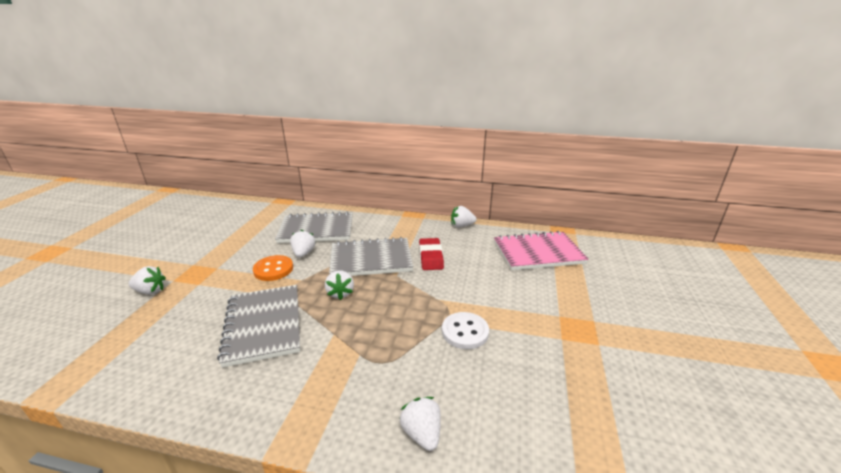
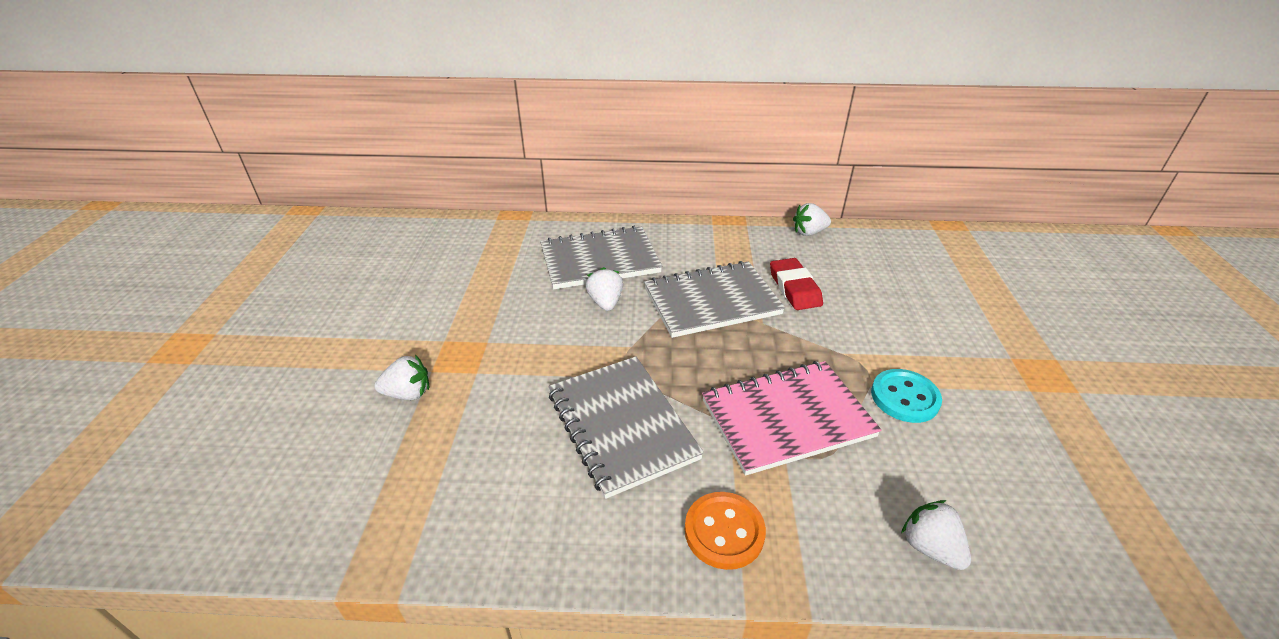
camera: 10 degrees left, 10 degrees up
orange button [253,255,293,281] -> orange button moved to [685,492,766,570]
white strawberry [325,270,354,300] -> none
white button [442,312,489,349] -> turquoise button [871,369,942,423]
pink notebook [494,231,589,270] -> pink notebook moved to [702,361,882,476]

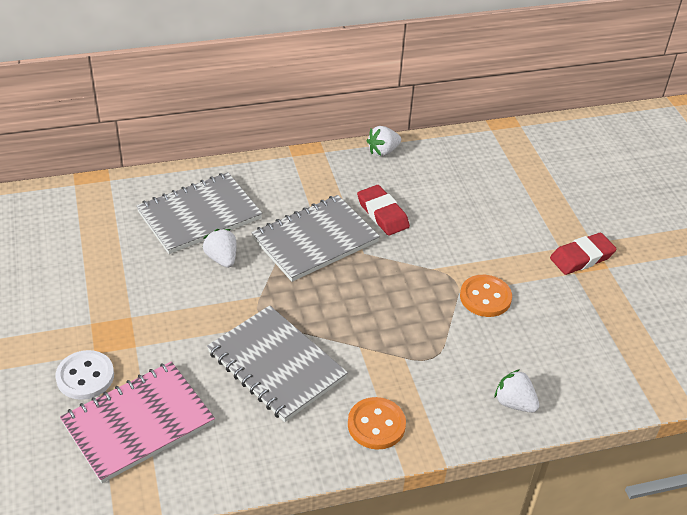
camera: 20 degrees left, 5 degrees up
white strawberry [374,355,429,400] -> white button [55,350,114,400]
pink notebook [702,361,882,476] -> pink notebook moved to [60,361,215,483]
turquoise button [871,369,942,423] -> orange button [460,275,512,317]
none -> red eraser [550,233,617,275]

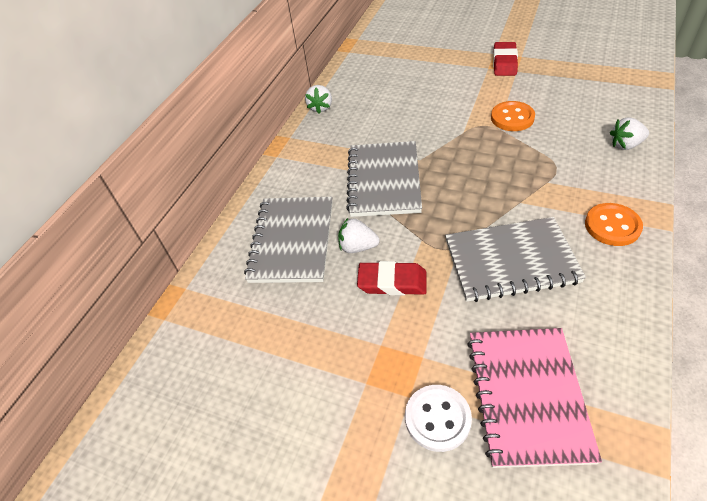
camera: 45 degrees left, 5 degrees up
red eraser [357,185,410,236] -> red eraser moved to [357,261,427,295]

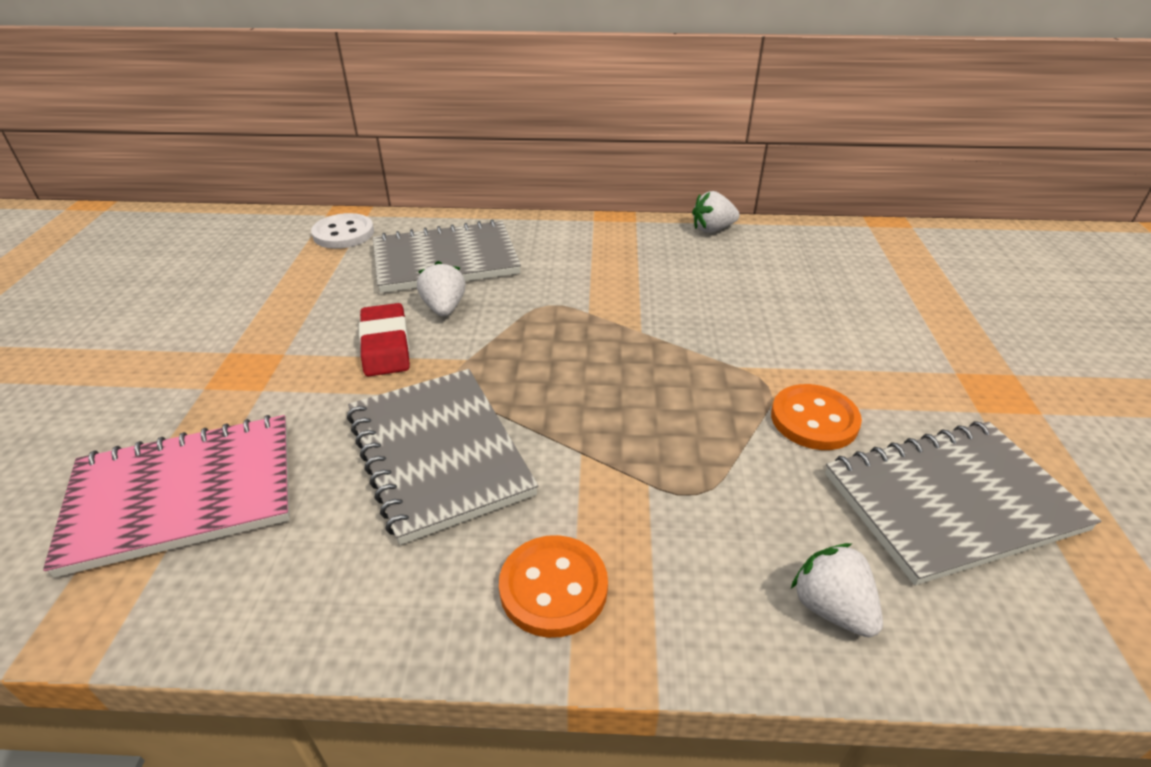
camera: 65 degrees right, 10 degrees down
grey notebook [346,141,422,217] -> grey notebook moved to [825,421,1101,585]
white button [405,385,472,452] -> white button moved to [311,213,374,249]
red eraser [493,42,518,76] -> none

